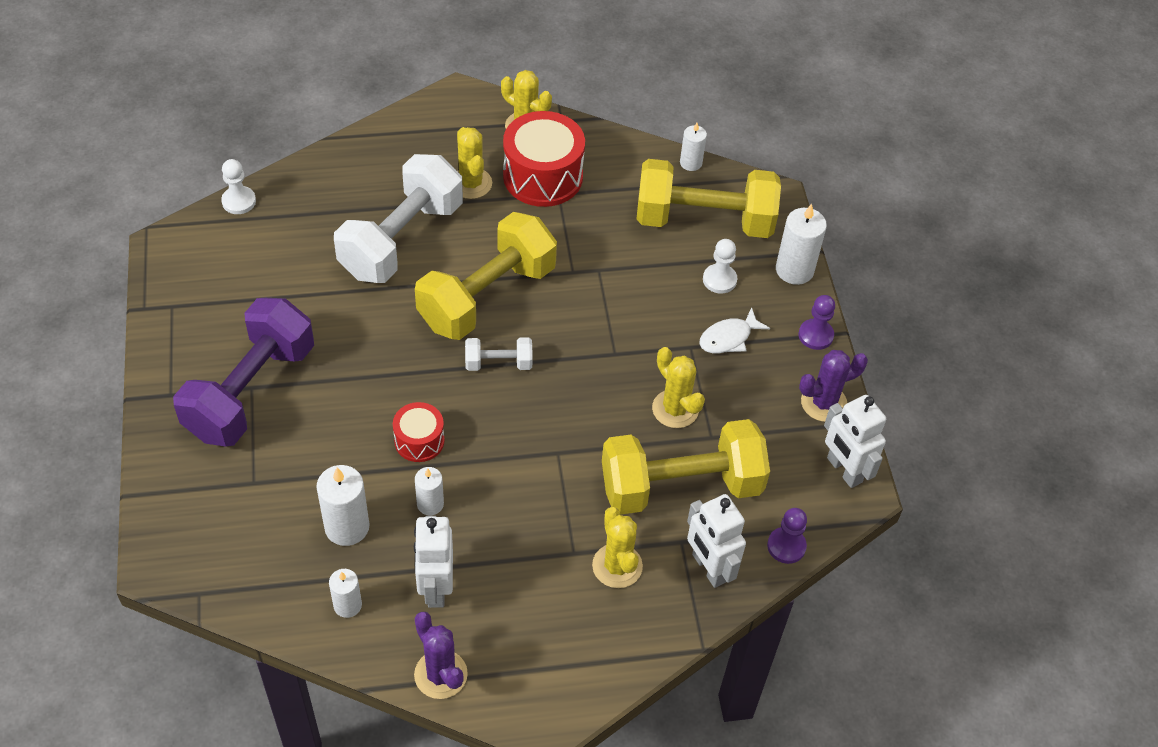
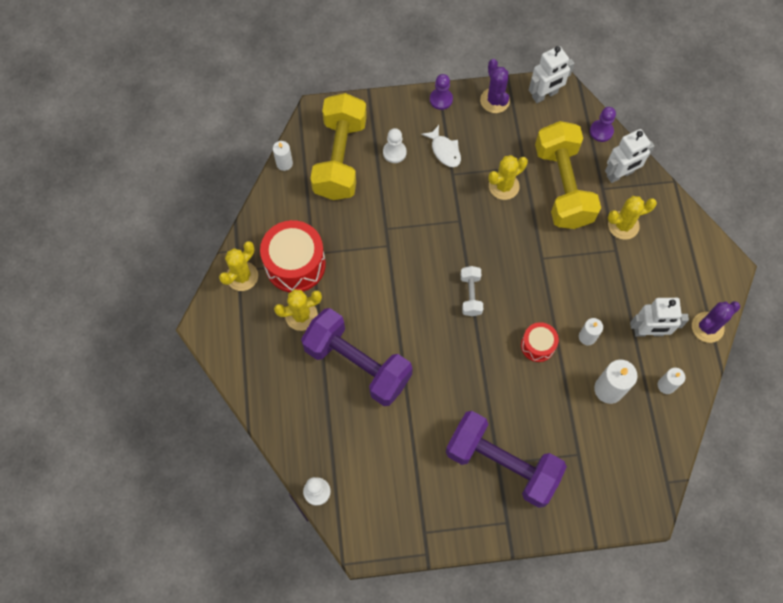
camera: 85 degrees left, 15 degrees up
white dumbbell [334,154,463,283] -> purple dumbbell [301,308,413,406]
yellow dumbbell [415,212,557,340] -> none
white candle [776,204,827,285] -> none

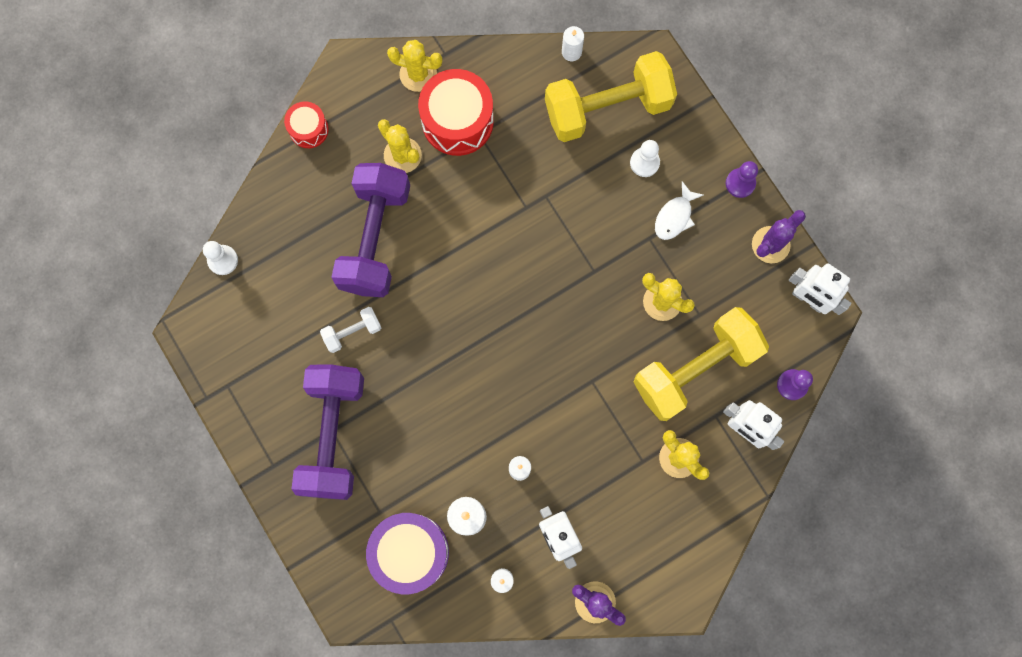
camera: 65 degrees right, 10 degrees up
white dumbbell [461,266,483,316] -> white dumbbell moved to [320,307,381,353]
red drum [521,322,559,362] -> red drum moved to [284,102,329,148]
none -> purple drum [366,513,449,594]

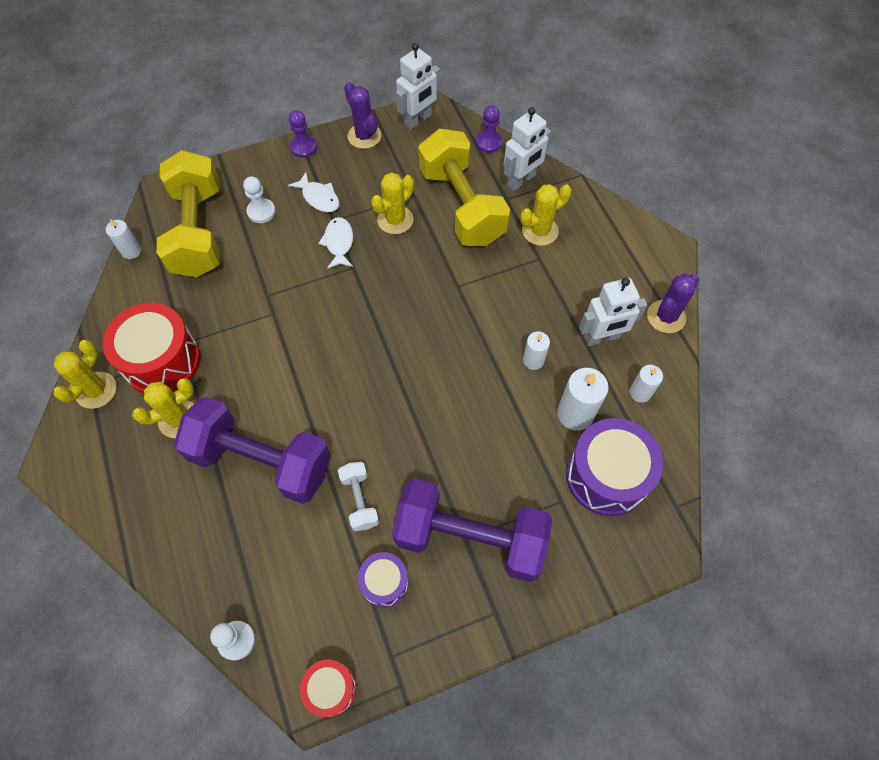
camera: 80 degrees left, 15 degrees down
red drum [284,102,329,148] -> red drum moved to [300,660,356,717]
none -> white fish [318,217,353,269]
none -> purple drum [358,552,409,607]

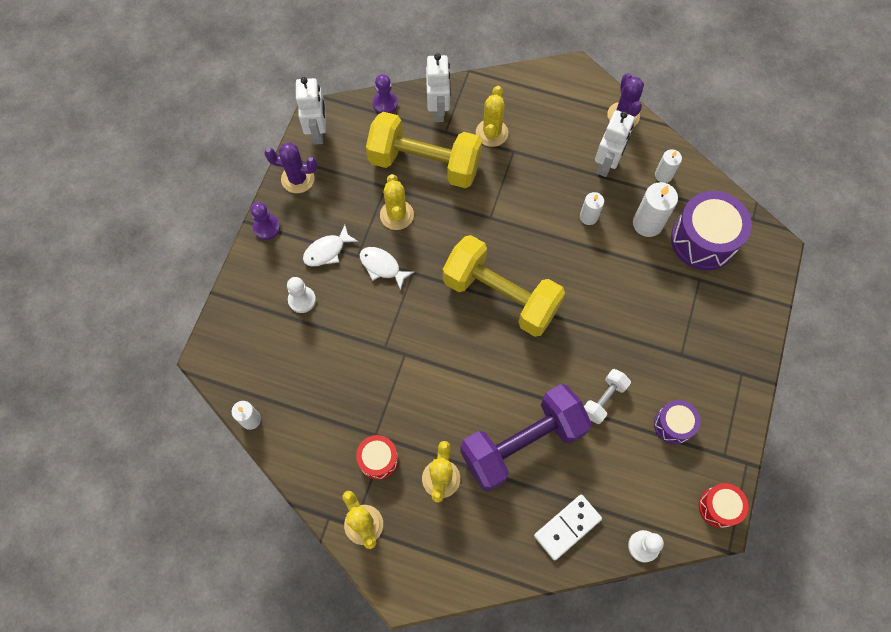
camera: 50 degrees left, 5 degrees up
red drum [103,303,201,393] -> red drum [356,435,398,480], size x0.55
yellow dumbbell [156,150,220,277] -> yellow dumbbell moved to [443,235,565,337]
white fish [288,172,339,212] -> white fish turned 150 degrees clockwise [303,225,358,267]
white dumbbell [338,462,379,531] -> white dumbbell turned 75 degrees counterclockwise [584,369,631,424]
purple dumbbell [392,479,552,582] -> none
none -> white domino [534,494,602,561]

